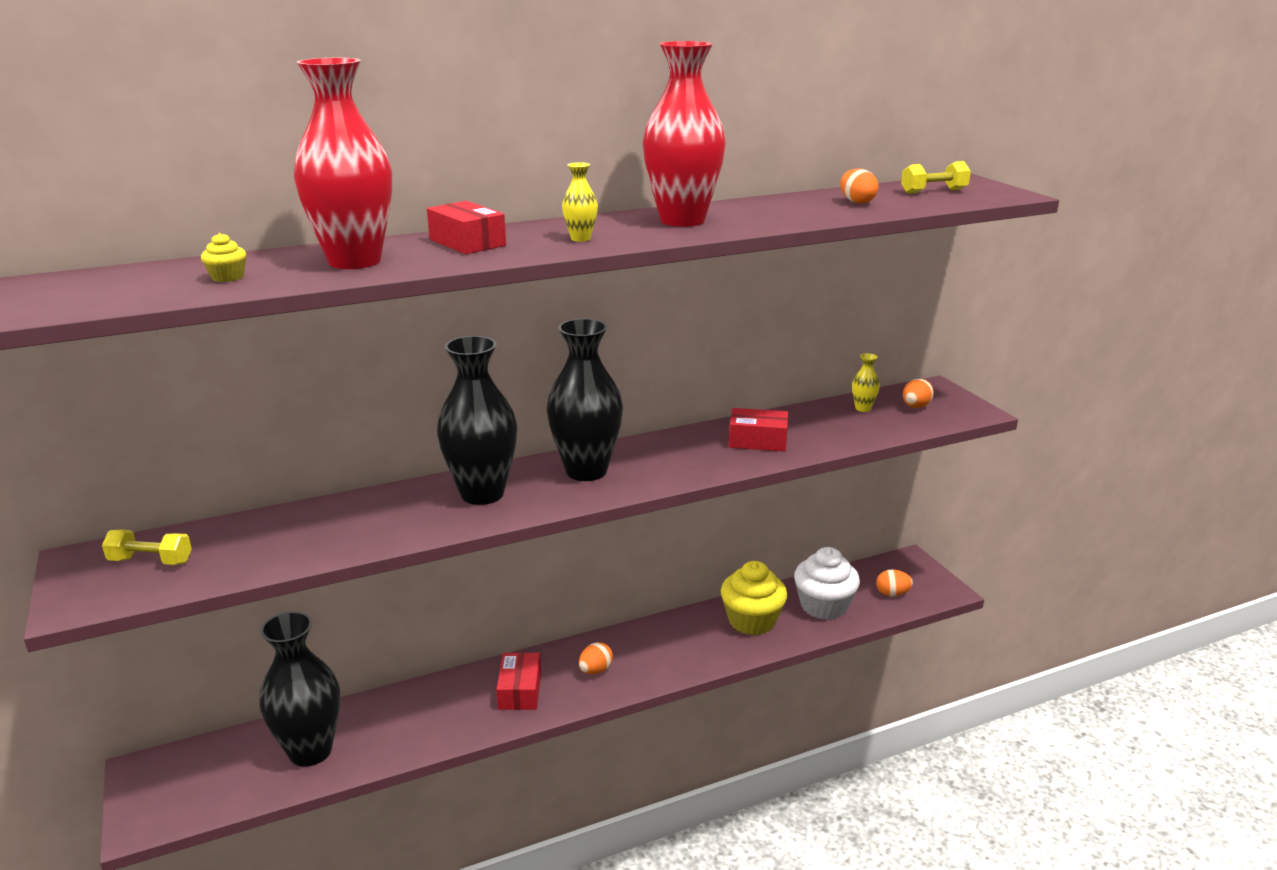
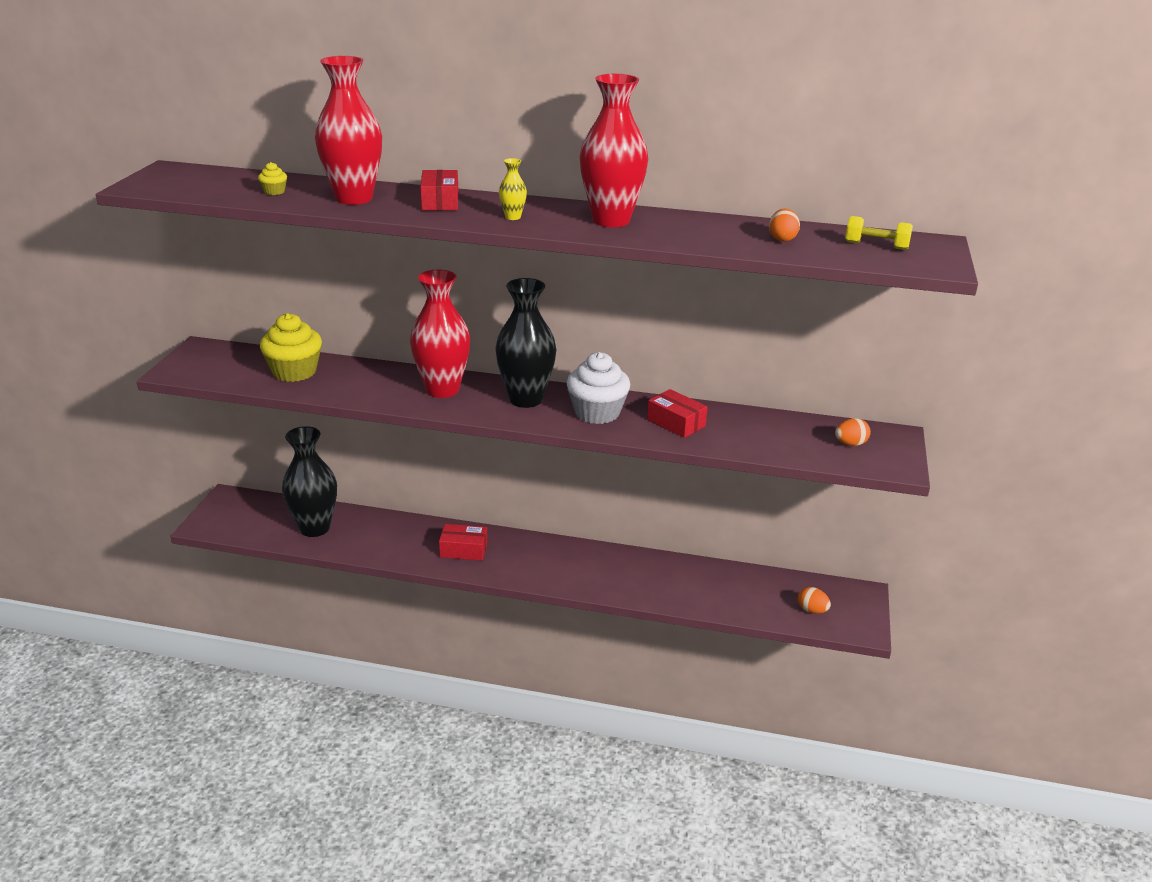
camera: 35 degrees right, 5 degrees up
yellow dumbbell [102,530,192,565] -> none
black vase [437,336,517,505] -> red vase [410,270,471,398]
red box [496,652,541,710] -> red box turned 60 degrees clockwise [439,524,488,561]
orange egg [579,642,613,674] -> none
yellow cupcake [721,561,787,635] -> yellow cupcake moved to [260,313,322,382]
white cupcake [794,547,860,620] -> white cupcake moved to [567,352,630,424]
yellow vase [852,353,880,412] -> none

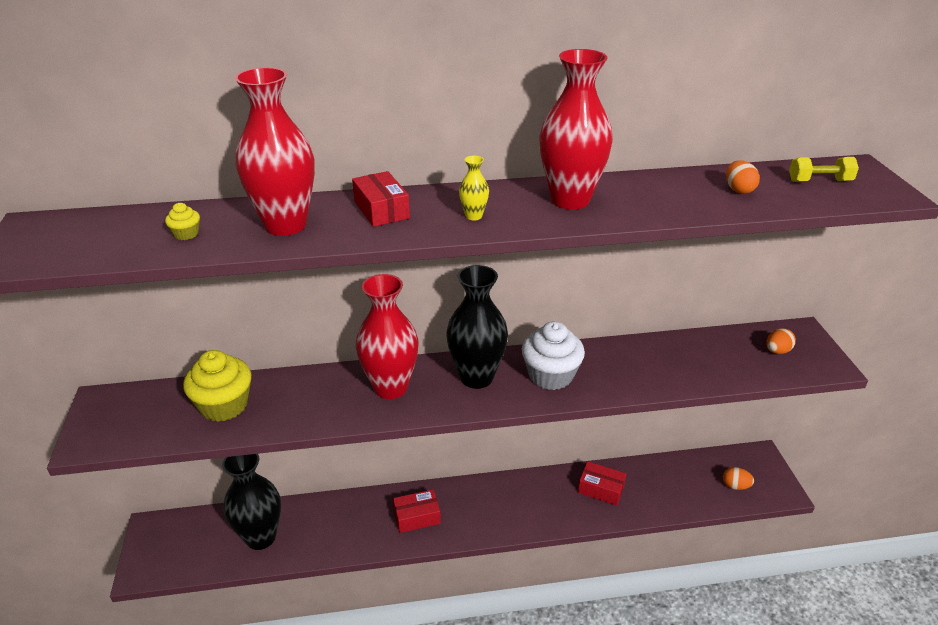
camera: 20 degrees left, 5 degrees up
red box [647,389,708,438] -> red box moved to [578,461,626,505]

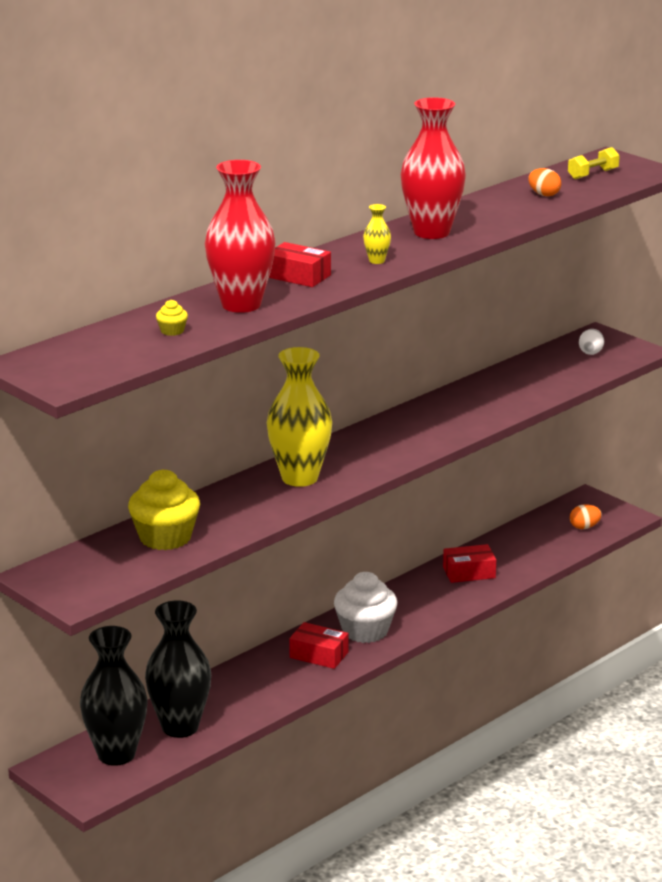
camera: 35 degrees left, 10 degrees down
red vase [356,274,419,399] -> yellow vase [267,347,332,487]
red box [393,490,441,533] -> red box turned 75 degrees clockwise [289,622,349,669]
black vase [446,265,508,389] -> black vase moved to [80,626,148,766]
white cupcake [522,321,585,390] -> white cupcake moved to [334,572,397,643]
orange egg [766,328,796,354] -> white egg [579,329,604,355]

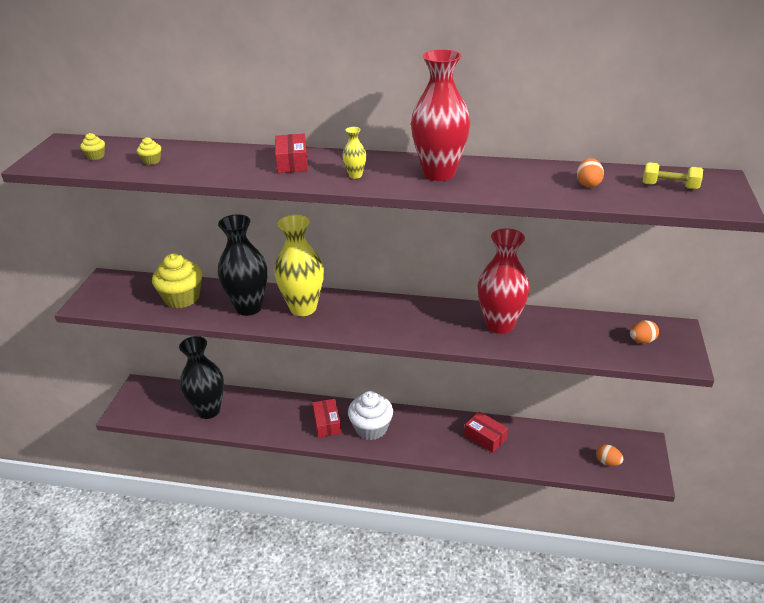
camera: 55 degrees right, 10 degrees up
black vase [80,626,148,766] -> black vase moved to [218,214,267,316]
red vase [205,160,276,313] -> red vase moved to [478,228,530,334]
white egg [579,329,604,355] -> orange egg [630,320,659,343]
none -> yellow cupcake [80,133,105,160]

